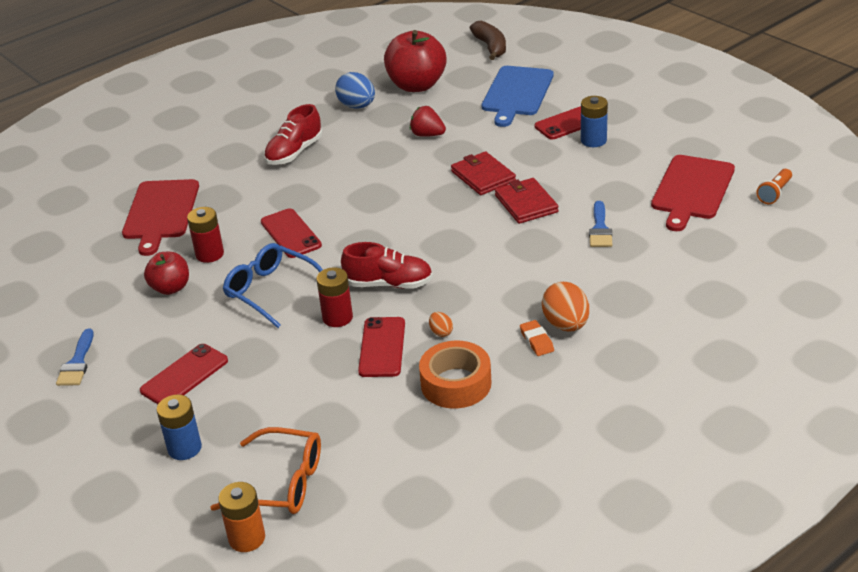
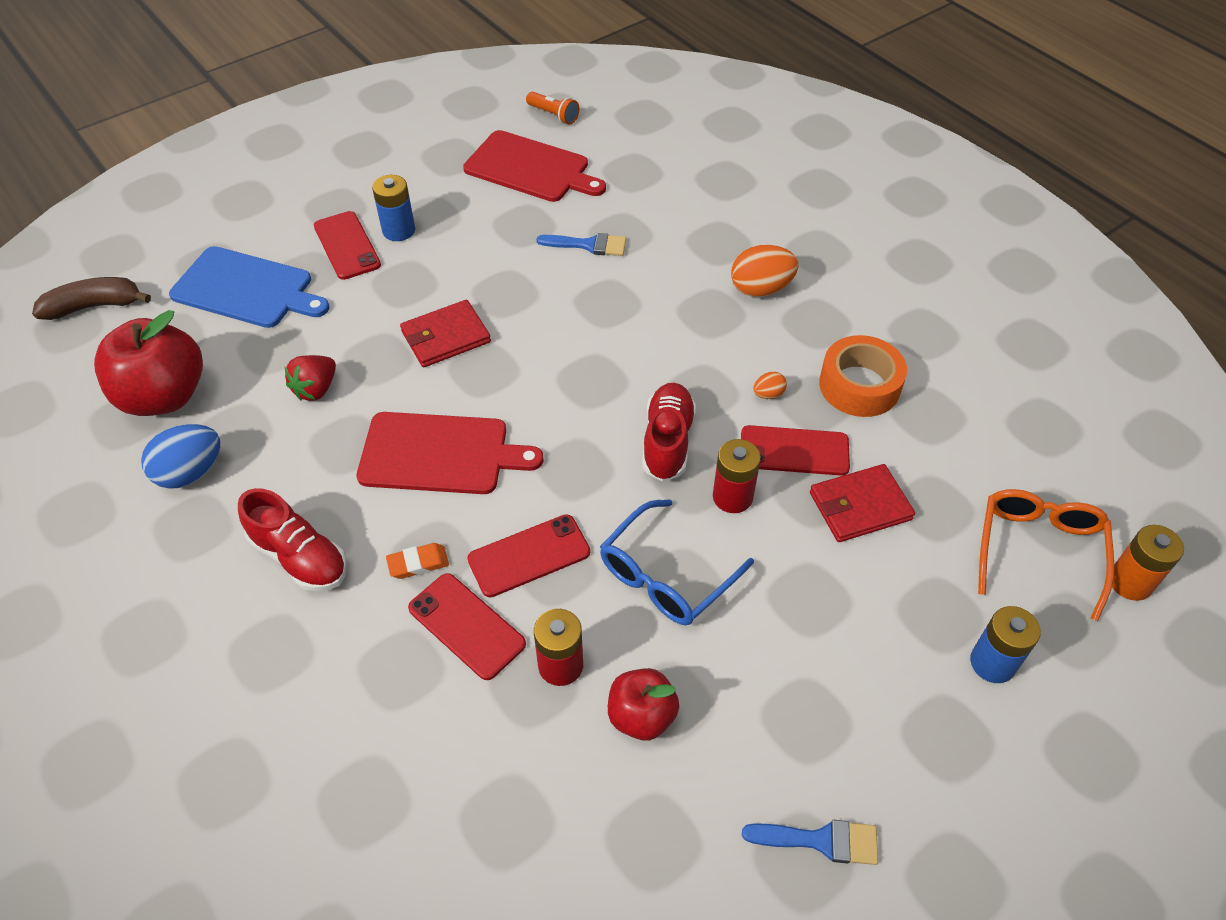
camera: 90 degrees left, 15 degrees up
red cutting board [122,179,199,256] -> red cutting board moved to [357,412,544,494]
red phone [140,344,228,404] -> red phone moved to [408,573,526,680]
red wallet [495,178,559,224] -> red wallet moved to [810,464,915,542]
orange eraser [520,320,554,356] -> orange eraser moved to [386,543,449,579]

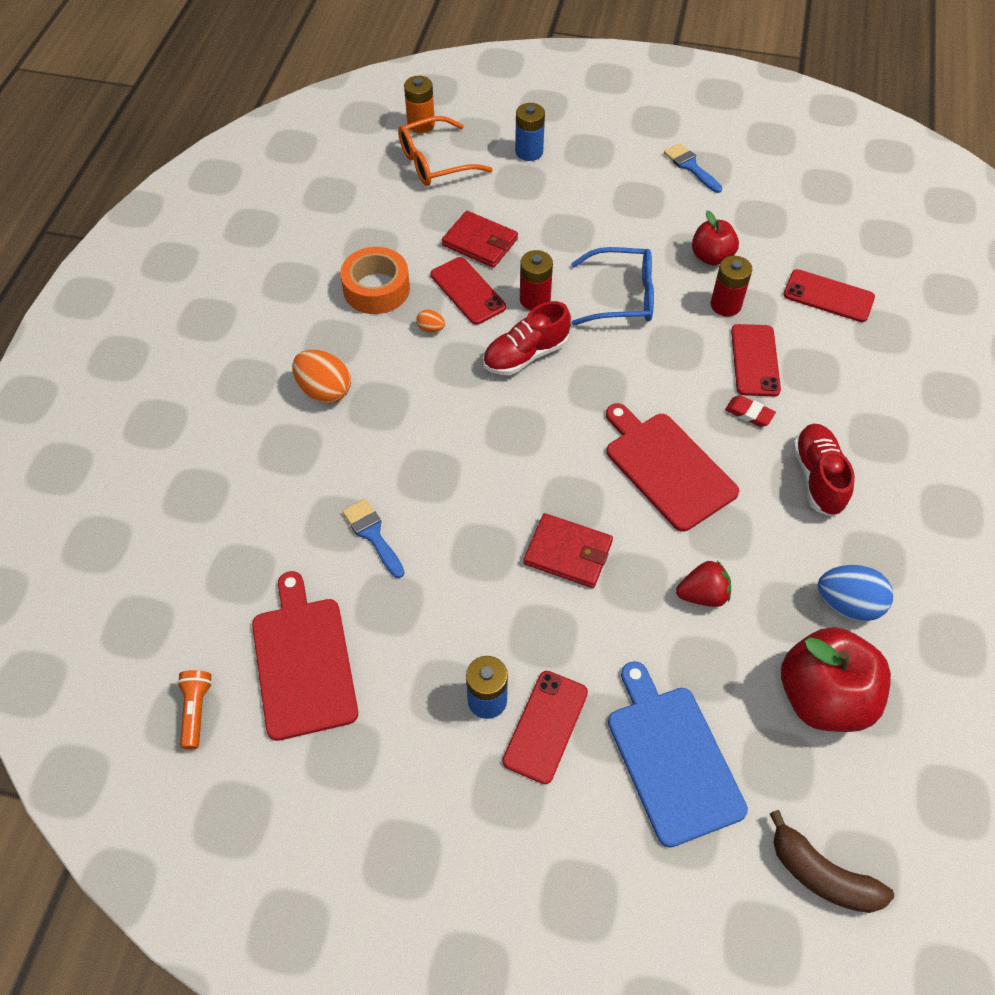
camera: 130 degrees left, 5 degrees up
orange eraser [386,543,449,579] -> red eraser [725,395,776,427]
red phone [467,514,590,597] -> red phone moved to [783,269,875,322]

